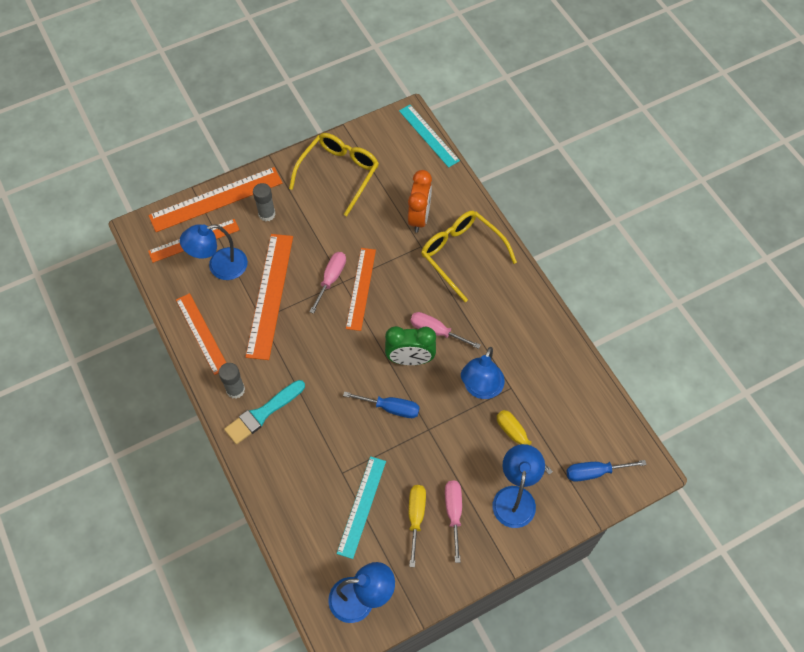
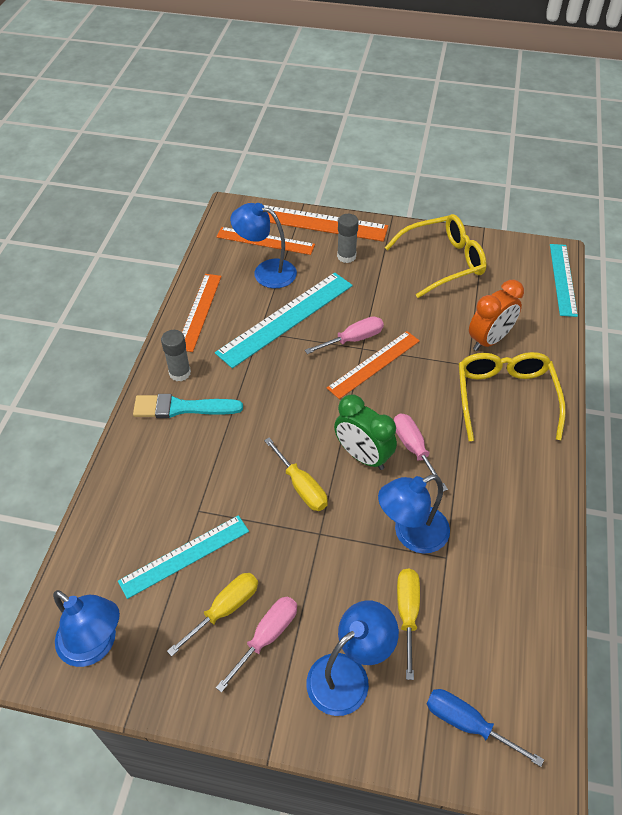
camera: 40 degrees right, 10 degrees down
orange ruler [245,234,293,360] -> turquoise ruler [215,272,353,368]
blue screwdriver [343,391,420,418] -> yellow screwdriver [264,437,328,511]

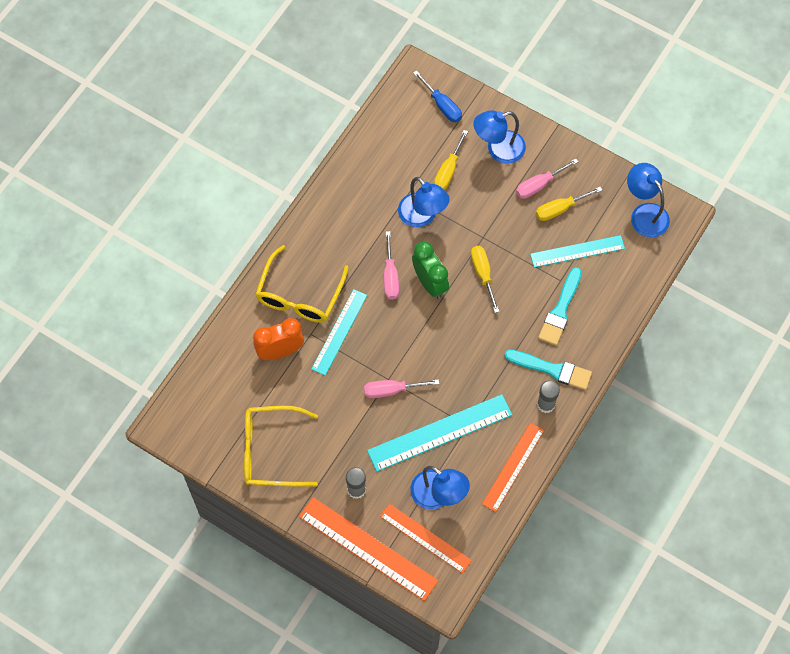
camera: 160 degrees left, 15 degrees up
orange ruler [327,331,420,399] -> none
blue lamp [378,474,450,554] -> blue lamp turned 60 degrees clockwise [398,177,450,227]
turquoise ruler [550,244,578,317] -> turquoise ruler moved to [311,289,367,375]
none -> turquoise brush [538,267,582,345]

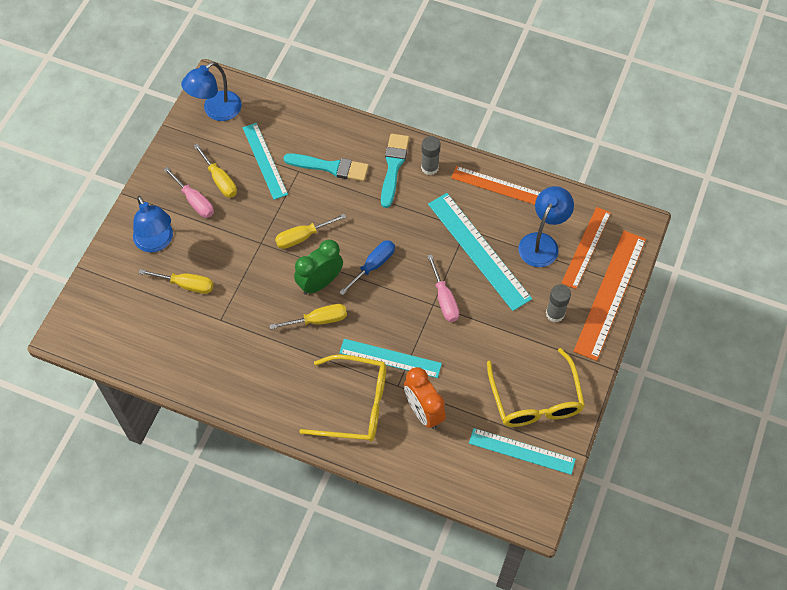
camera: 100 degrees left, 5 degrees down
pink screwdriver [384,231,399,300] -> yellow screwdriver [270,304,347,329]
blue lamp [398,177,450,227] -> none
blue screwdriver [413,70,462,122] -> blue screwdriver moved to [339,240,395,295]
none -> turquoise ruler [469,428,576,475]

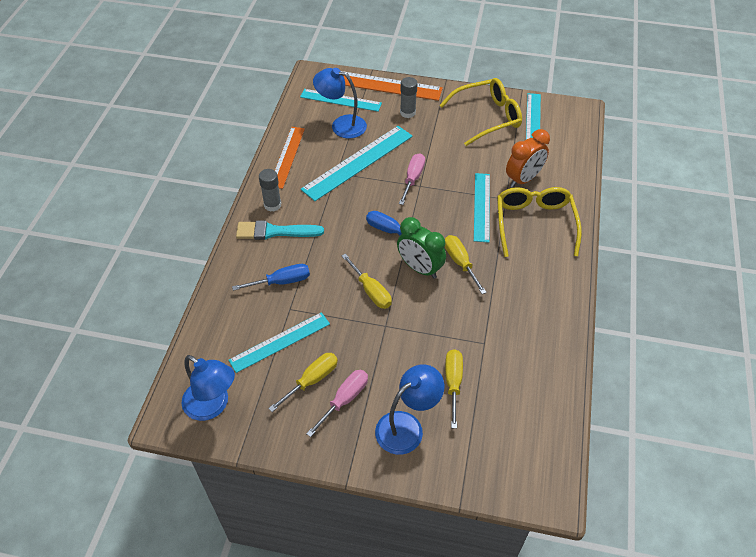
camera: 100 degrees left, 10 degrees down
turquoise brush [283,153,369,182] -> blue screwdriver [232,264,310,291]
pink screwdriver [427,254,459,322] -> pink screwdriver turned 45 degrees counterclockwise [399,153,425,205]
orange ruler [561,207,611,289] -> turquoise ruler [300,89,382,112]

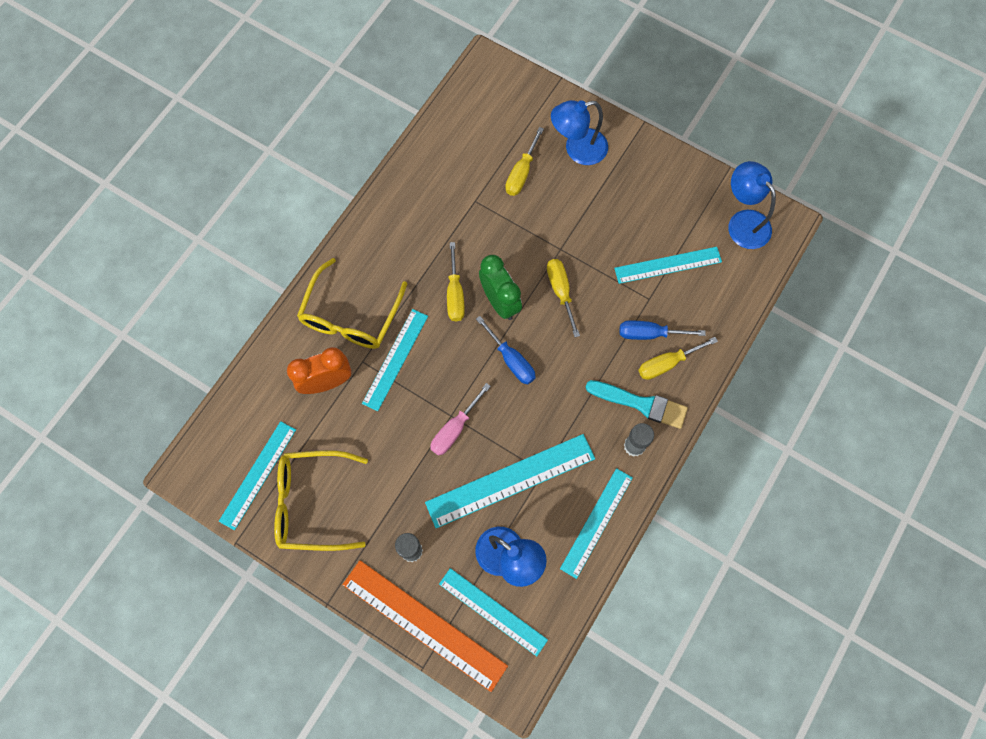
camera: 160 degrees left, 20 degrees up
yellow screwdriver [268,353,338,412] -> yellow screwdriver moved to [638,337,718,380]
orange ruler [275,127,305,189] -> turquoise ruler [560,468,633,579]
pink screwdriver [306,370,368,437] -> none

